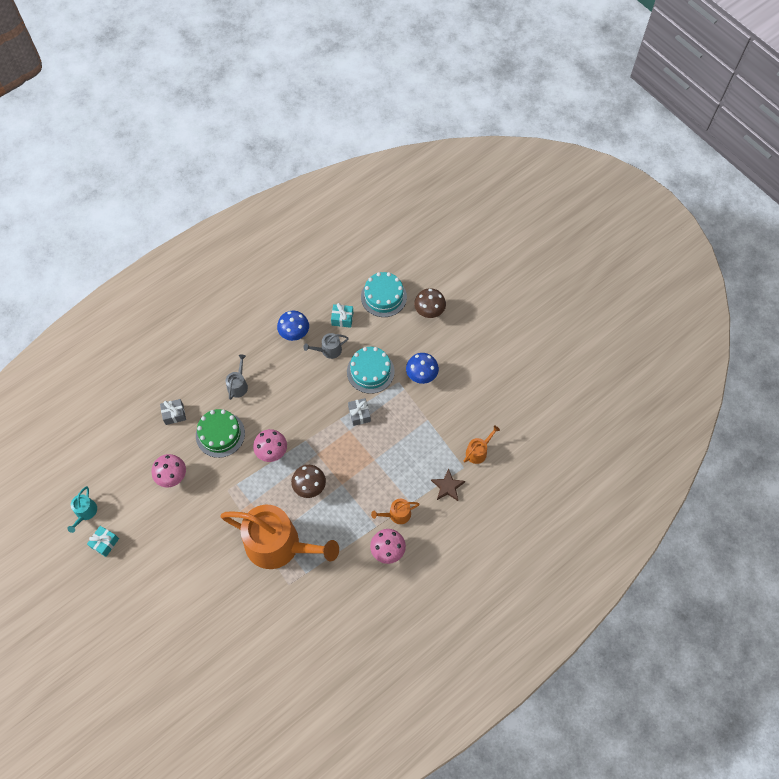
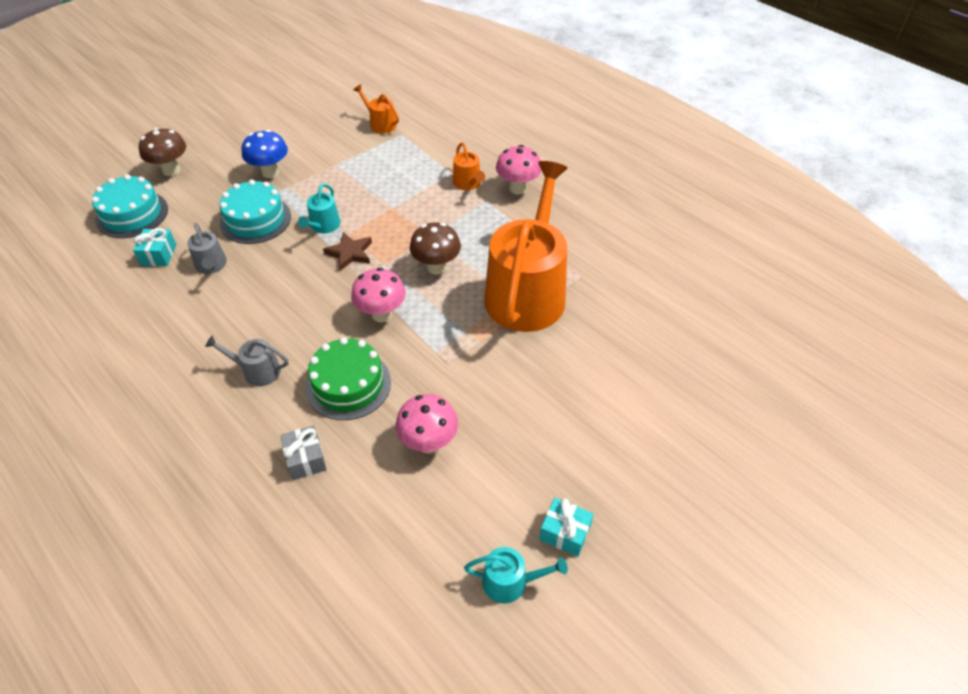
camera: 95 degrees left, 15 degrees down
blue mushroom [277,311,309,341] -> none
grey gift [348,398,371,426] -> turquoise watering can [298,183,340,234]
brown star [431,469,465,501] -> brown star moved to [323,232,372,271]

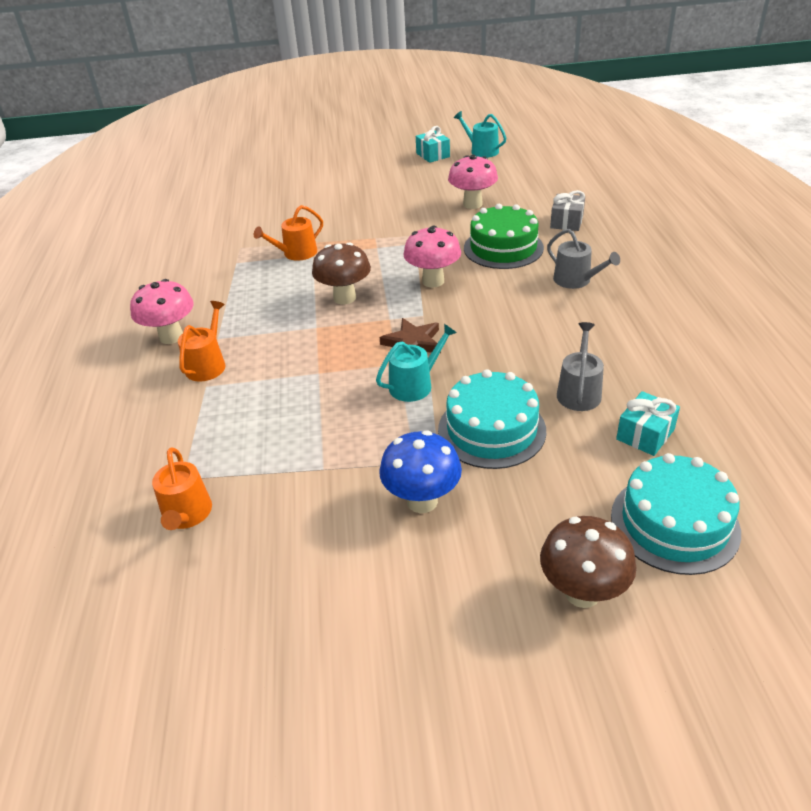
camera: 140 degrees left, 10 degrees down
orange watering can [484,161,567,332] -> orange watering can [254,205,323,261], size x0.40

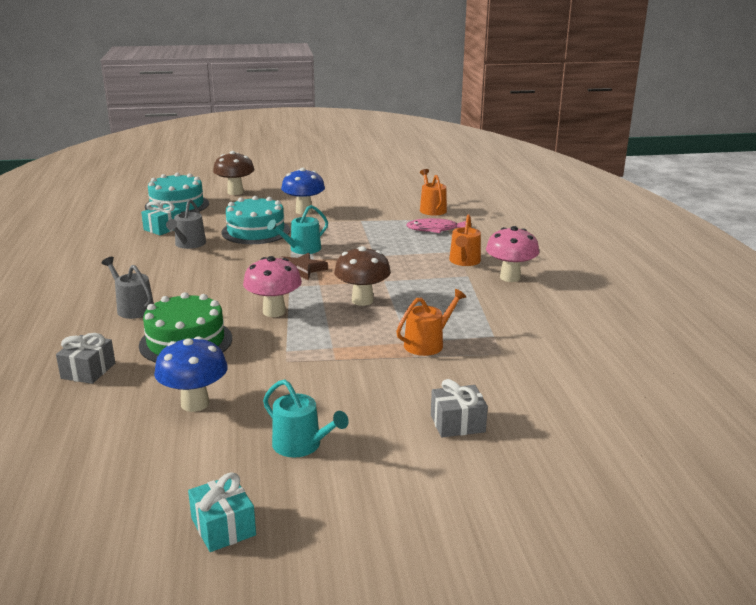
camera: 175 degrees right, 15 degrees down
pink mushroom [448,155,498,209] -> blue mushroom [154,336,228,412]
turquoise watering can [454,111,506,158] -> turquoise watering can moved to [263,379,349,457]
none -> pink fish [406,218,466,233]
none -> grey gift [431,379,488,437]

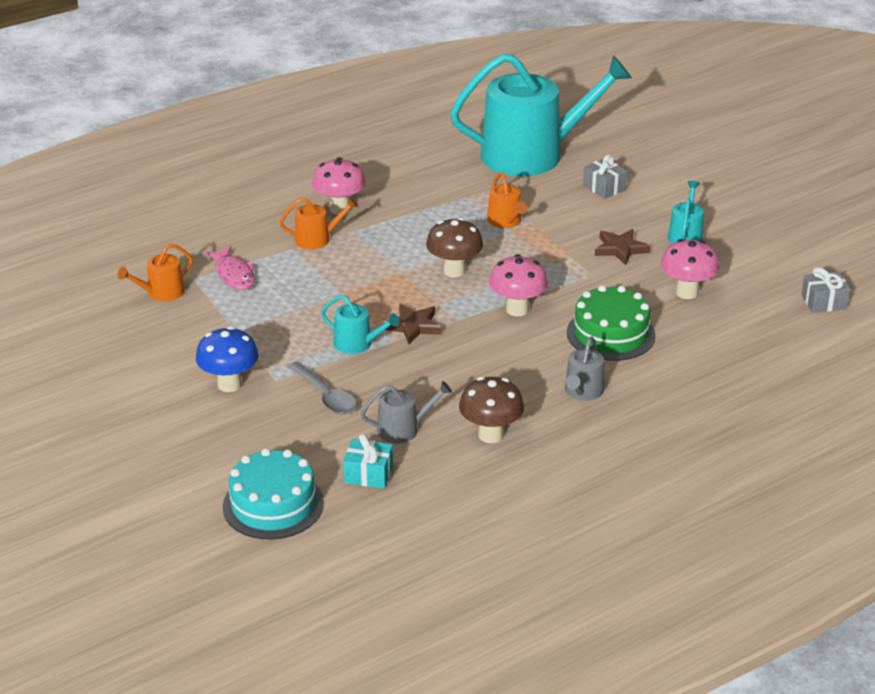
camera: 115 degrees left, 10 degrees up
grey gift [56,333,115,384] -> grey gift moved to [801,267,850,313]
blue mushroom [154,336,228,412] -> pink mushroom [661,239,719,299]
turquoise gift [188,472,256,552] -> none
brown mushroom [213,151,254,195] -> brown mushroom moved to [459,377,524,443]
turquoise cake [221,196,290,244] -> grey spoon [287,362,356,414]
orange watering can [396,289,466,356] -> orange watering can turned 135 degrees counterclockwise [487,172,527,228]
none -> turquoise watering can [450,53,632,176]
none -> brown star [595,229,650,265]

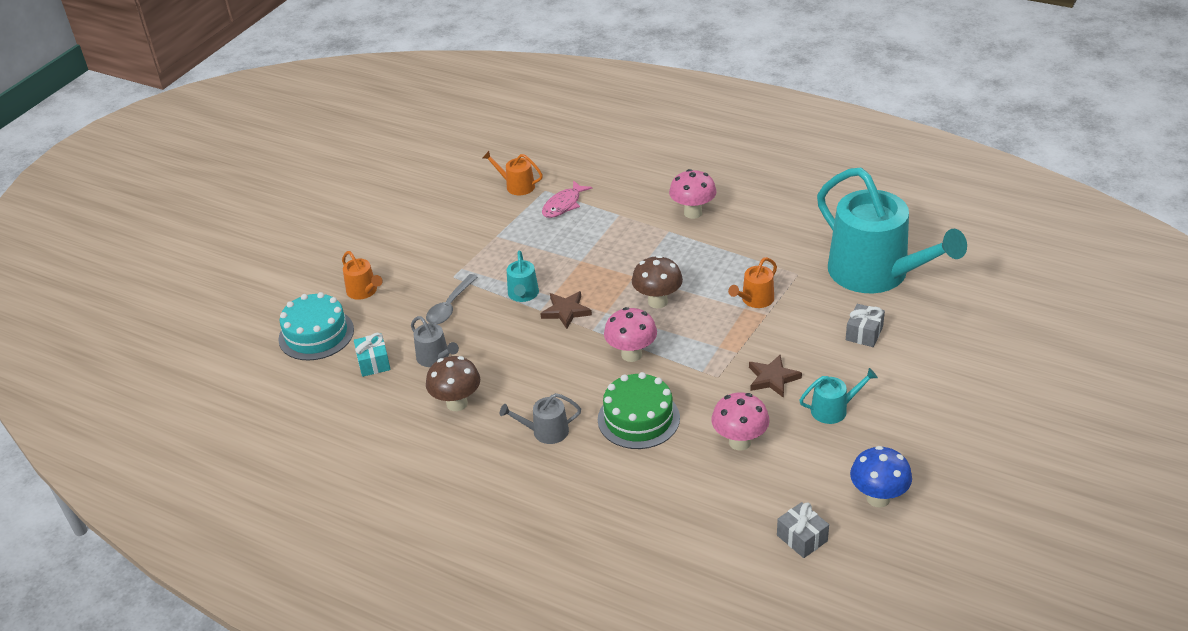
camera: 65 degrees right, 5 degrees up
blue mushroom [196,326,259,392] -> blue mushroom moved to [850,446,912,508]
orange watering can [279,197,358,249] -> orange watering can moved to [342,251,383,300]

